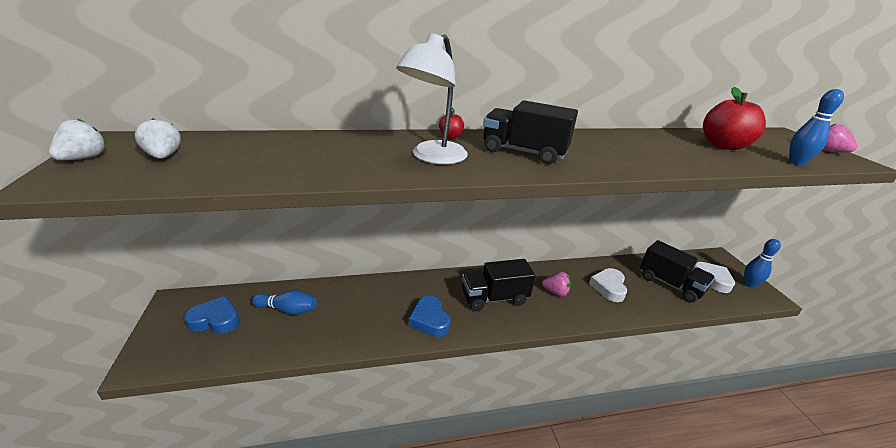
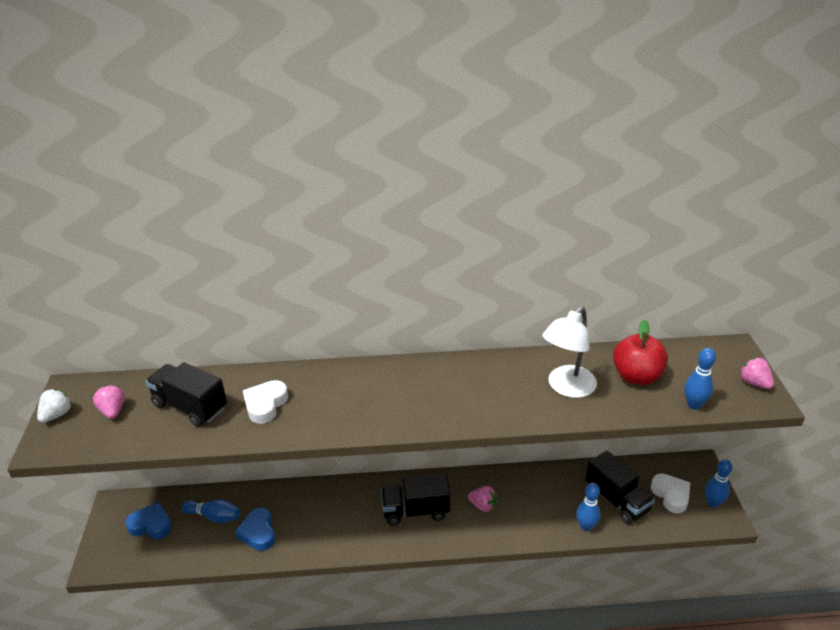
camera: 10 degrees right, 5 degrees up
white strawberry [135,118,181,159] -> pink strawberry [93,385,125,419]
white lamp [396,33,468,164] -> white lamp moved to [542,307,597,398]
blue heart [409,296,451,337] -> blue heart moved to [235,508,275,551]
red apple [439,108,464,138] -> none
black truck [483,100,578,164] -> black truck moved to [146,362,227,427]
white heart [589,268,627,302] -> white heart moved to [243,380,288,424]
none -> blue bowling pin [576,483,600,531]

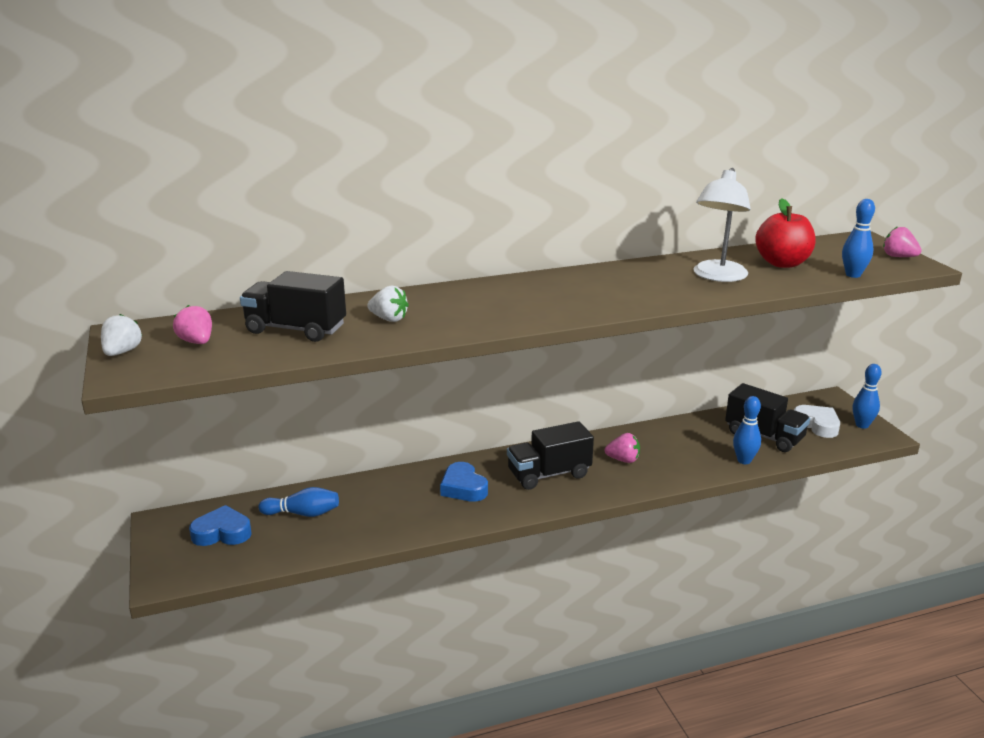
camera: 15 degrees left, 10 degrees down
blue heart [235,508,275,551] -> blue heart moved to [440,462,488,502]
white heart [243,380,288,424] -> white strawberry [367,285,409,322]

